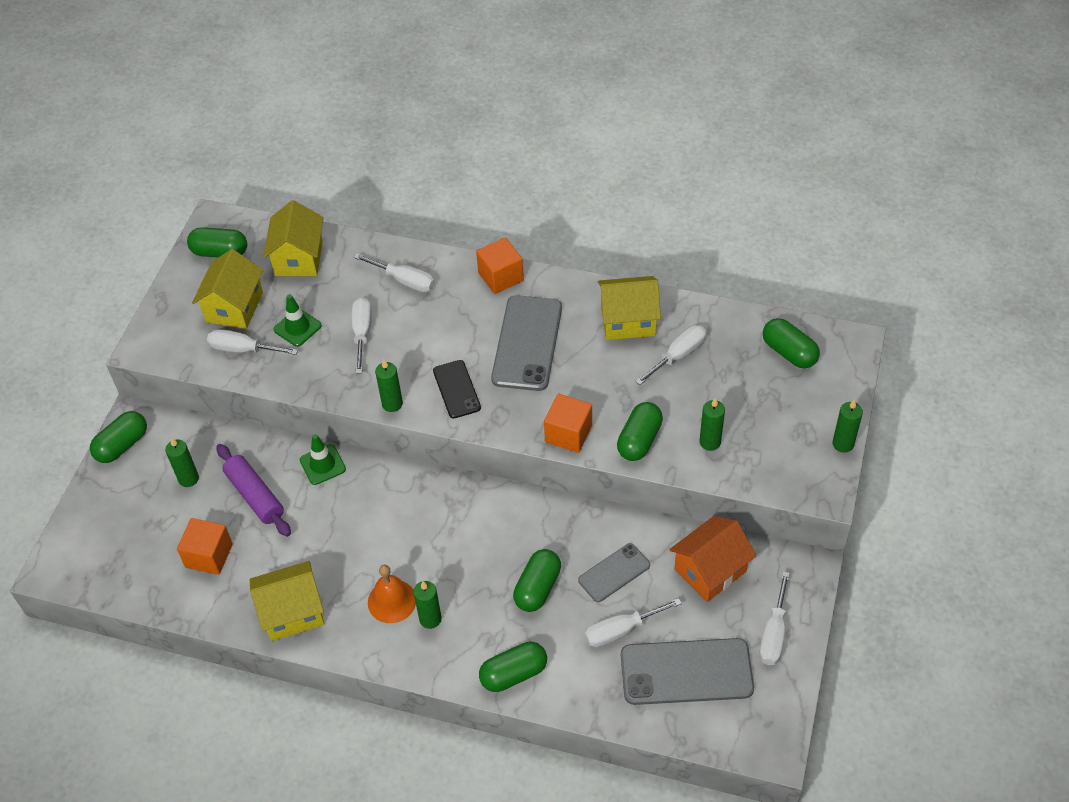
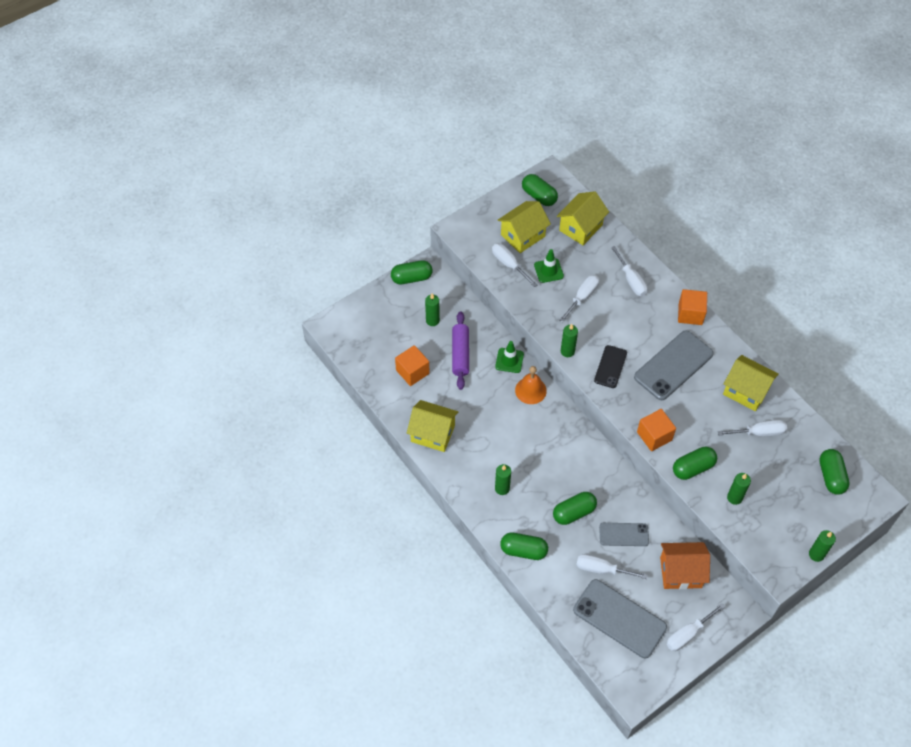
camera: 35 degrees right, 5 degrees up
orange bell [368,565,416,623] -> orange bell moved to [515,366,547,404]

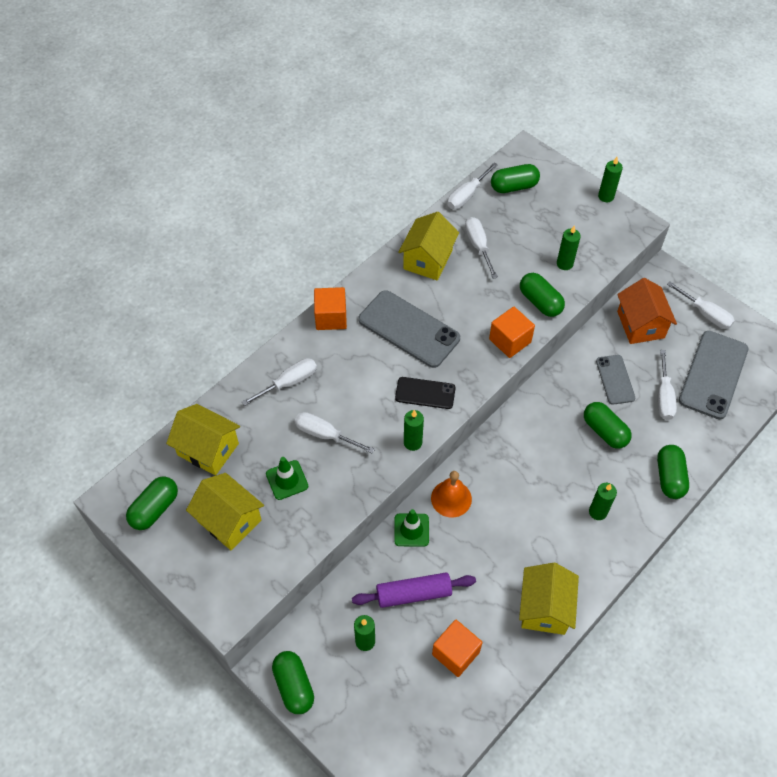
camera: 100 degrees left, 0 degrees up
white screwdriver [492,243,538,287] -> white screwdriver moved to [447,162,498,209]

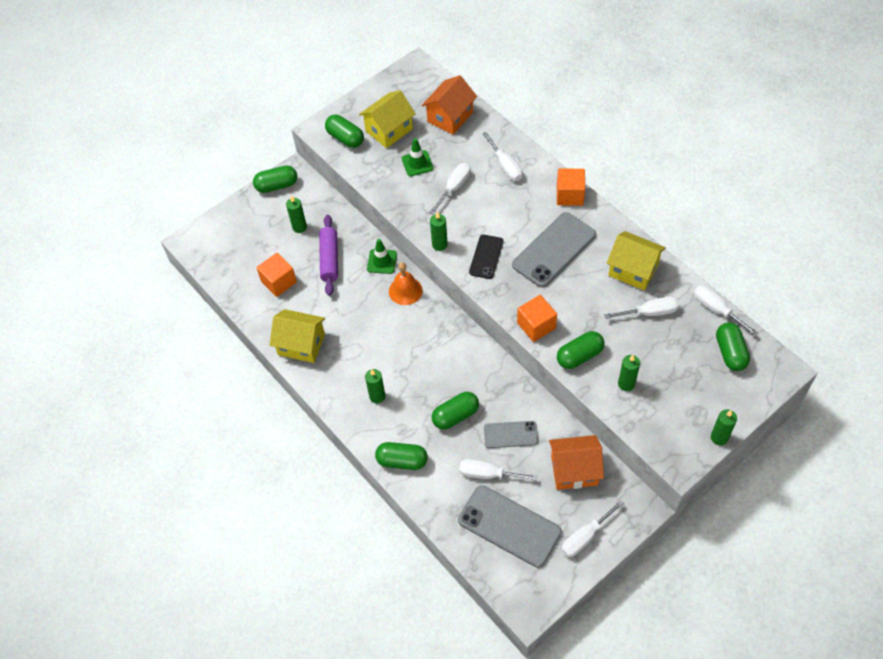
camera: 100 degrees right, 0 degrees up
green capsule [126,476,178,530] -> green capsule moved to [325,115,364,148]
yellow house [166,404,240,476] -> orange house [422,75,477,135]

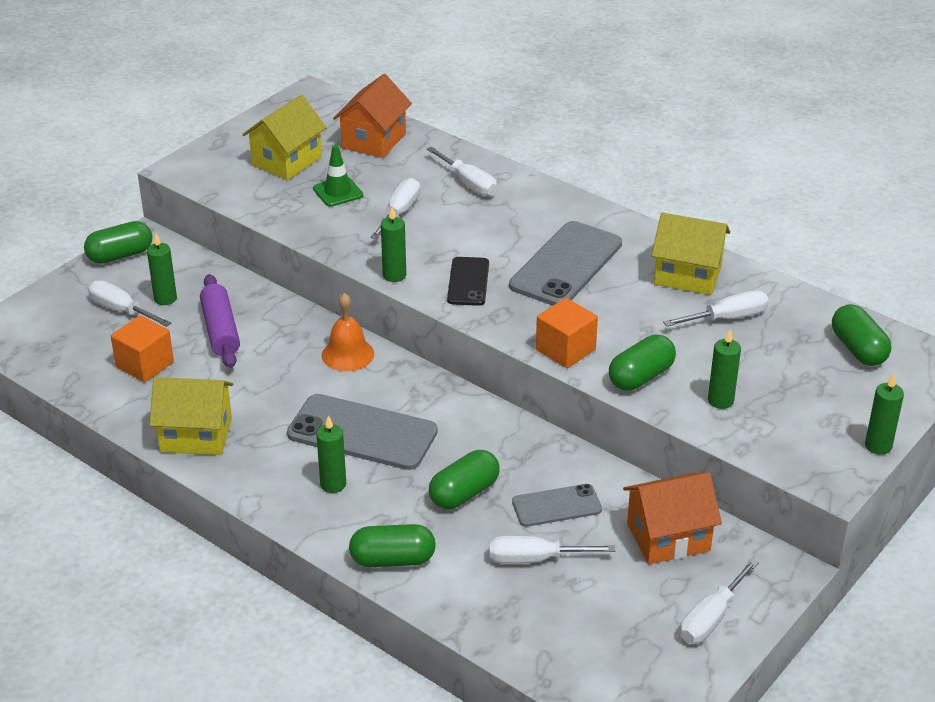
camera: 15 degrees left, 20 degrees down
green capsule [325,115,364,148] -> none
green traffic cone [367,239,397,274] -> none
grey phone [458,485,562,568] -> grey phone moved to [287,394,438,470]
orange cube [557,168,585,206] -> none
white screwdriver [694,285,758,336] -> white screwdriver moved to [88,280,171,327]

